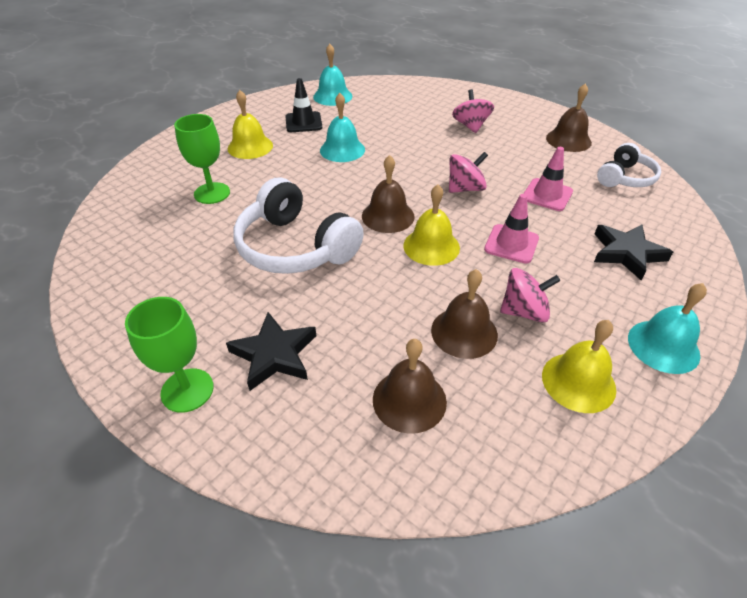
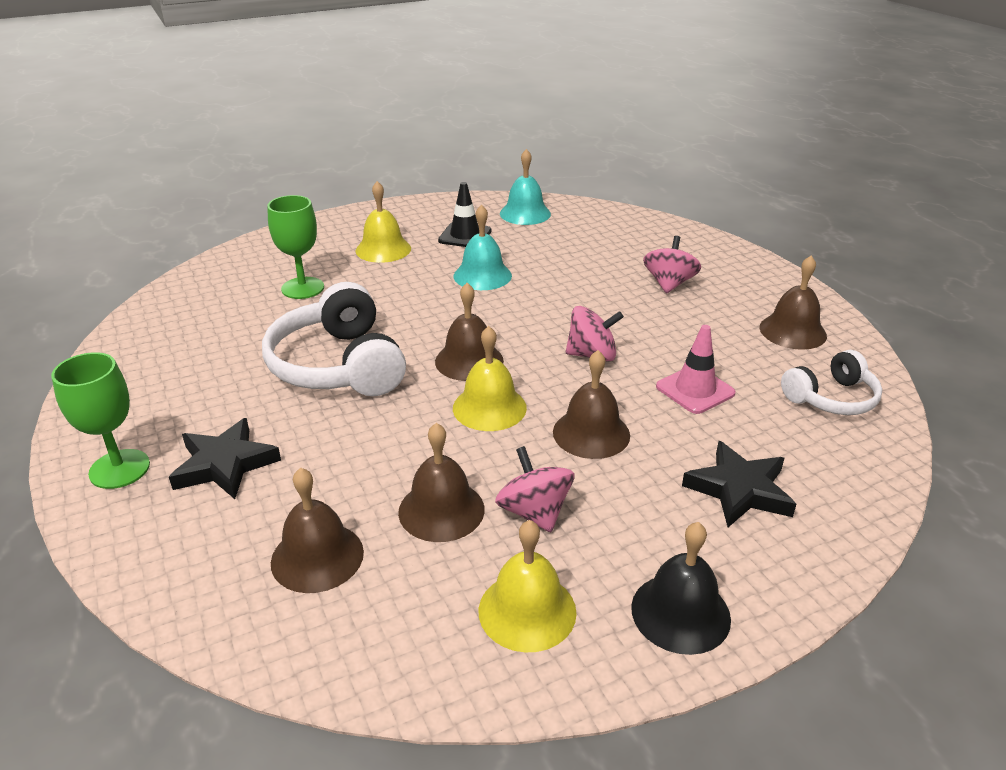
camera: 25 degrees right, 10 degrees down
pink traffic cone [484,194,539,264] -> brown bell [553,350,630,459]
pink spinning top [500,268,560,323] -> pink spinning top turned 135 degrees counterclockwise [495,446,575,532]
turquoise bell [628,283,707,374] -> black bell [631,522,731,655]

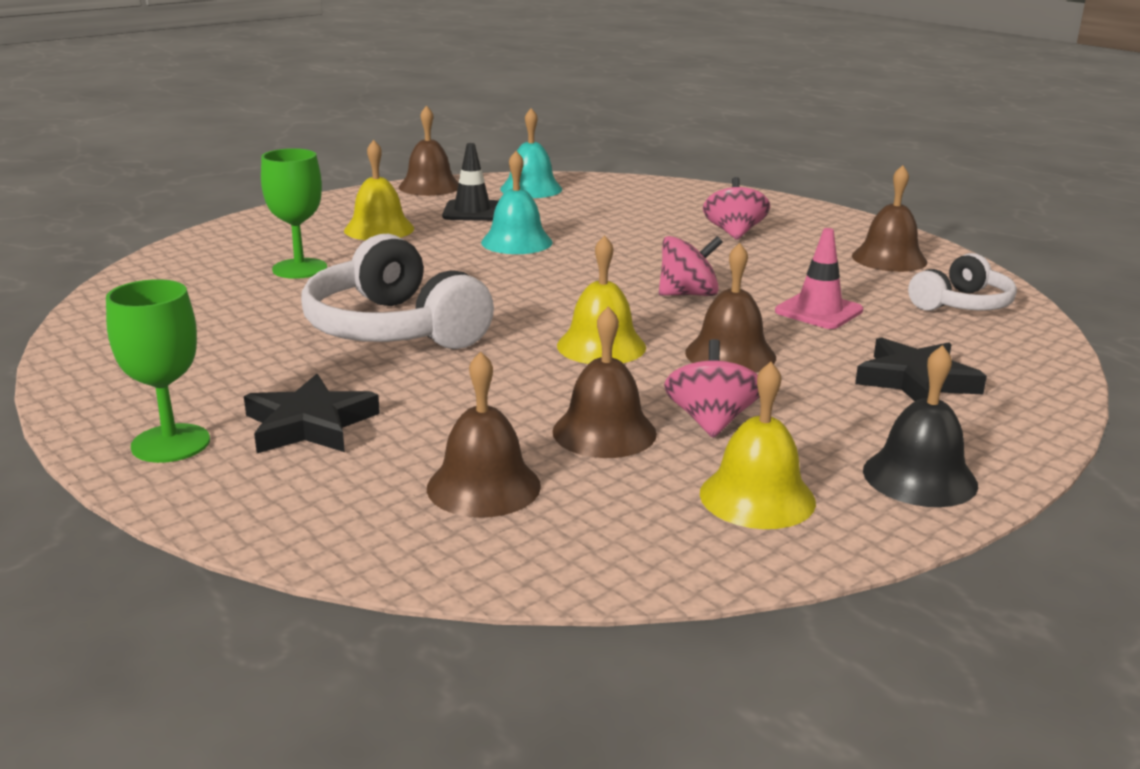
camera: 15 degrees left, 10 degrees down
brown bell [435,283,504,381] -> brown bell moved to [399,105,459,196]
pink spinning top [495,446,575,532] -> pink spinning top turned 45 degrees clockwise [664,339,759,438]

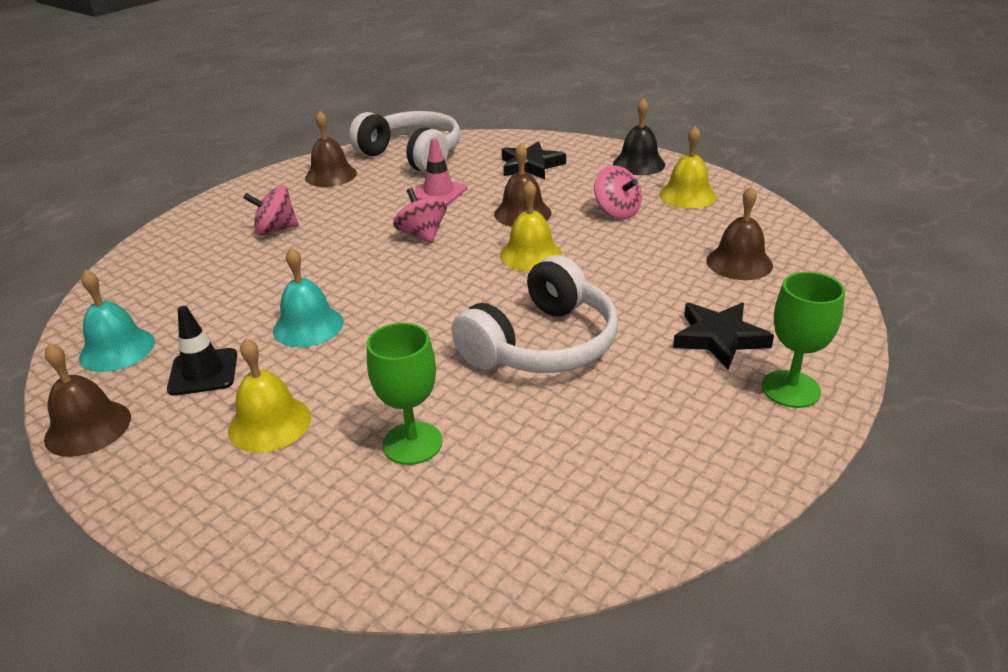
camera: 100 degrees left, 10 degrees up
brown bell [553,306,657,458] -> none
pink spinning top [664,339,759,438] -> pink spinning top turned 120 degrees counterclockwise [594,165,642,219]
white headphones [908,253,1017,311] -> white headphones [349,111,460,173], size x1.71

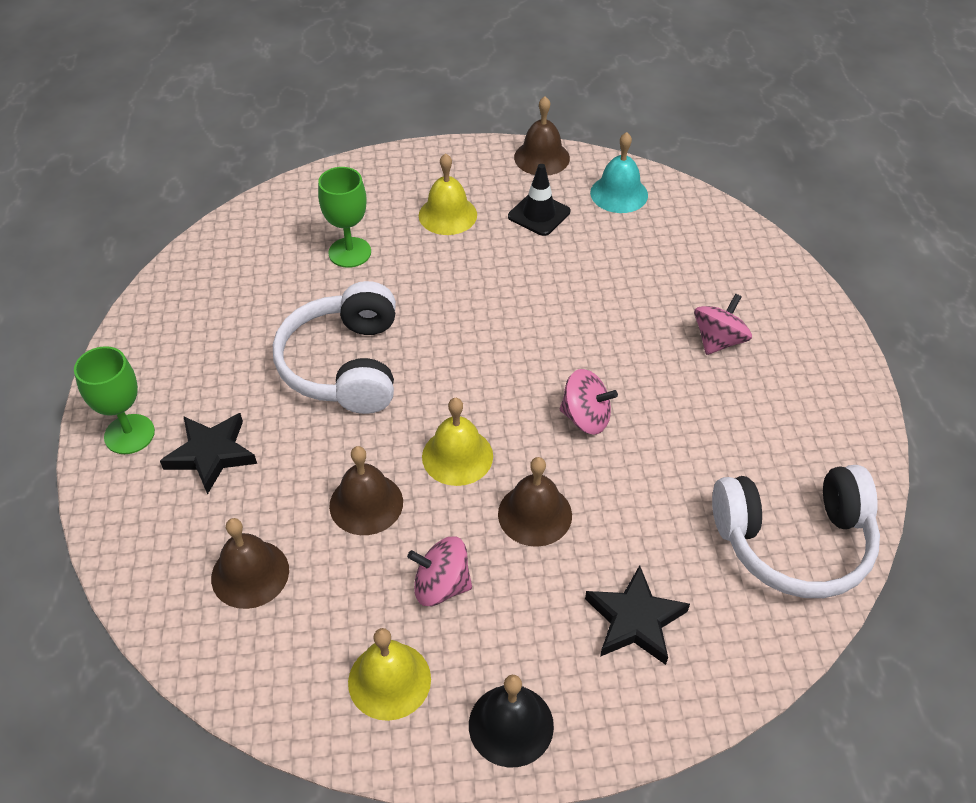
camera: 135 degrees right, 15 degrees up
turquoise bell [273,247,344,347] -> none
brown bell [305,111,357,187] -> brown bell moved to [329,446,403,535]
pink traffic cone [414,138,467,205] -> none

